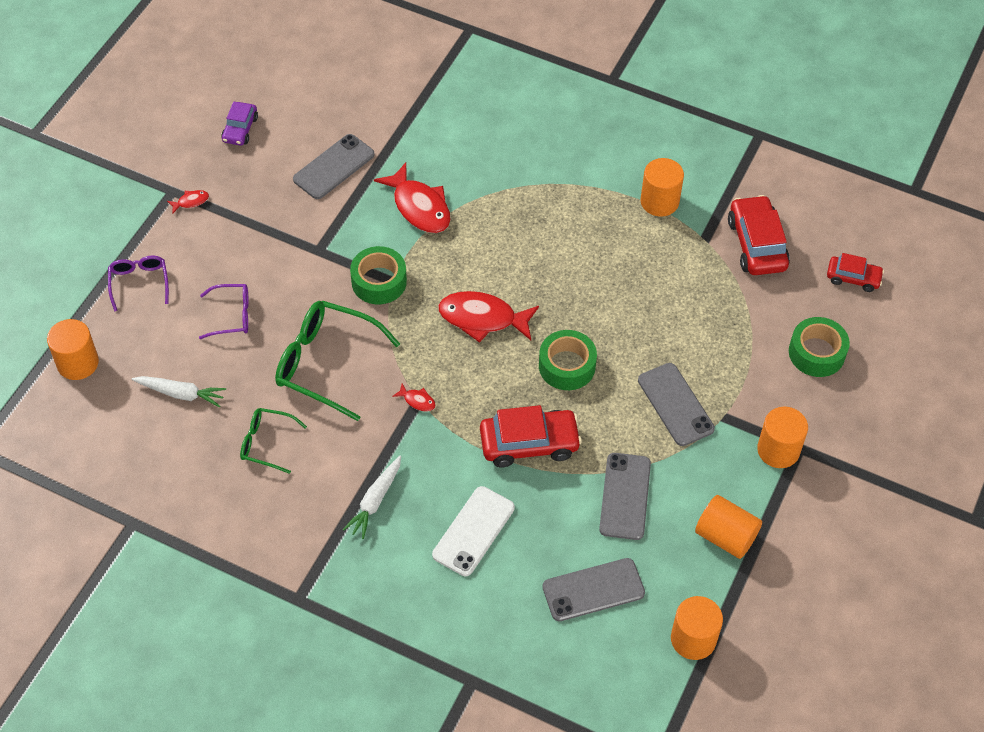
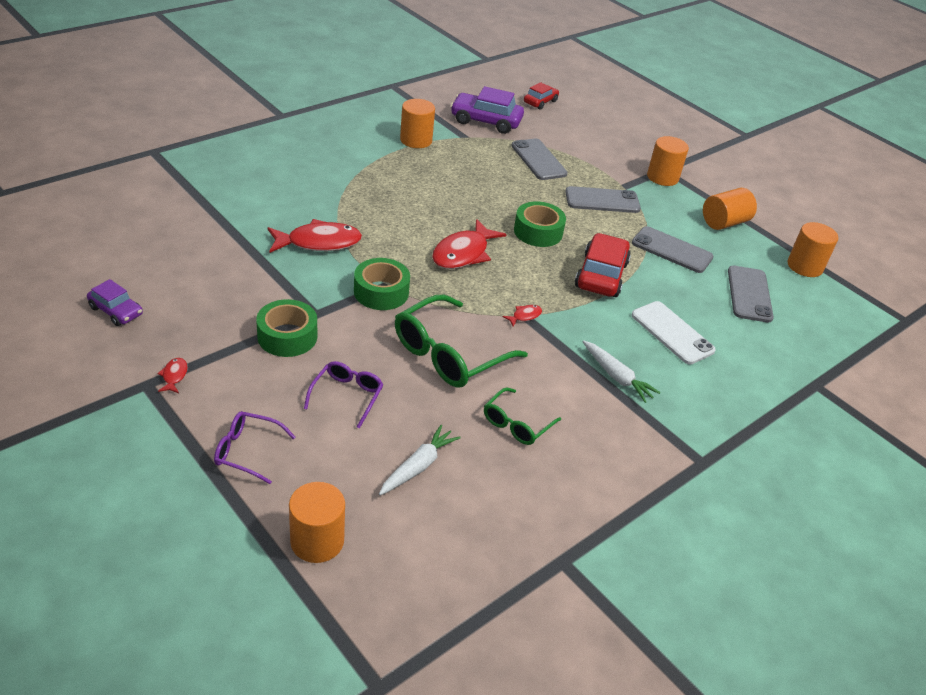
camera: 70 degrees left, 15 degrees down
grey phone [293,134,375,199] -> grey phone moved to [511,139,568,180]
red car [728,195,790,275] -> purple car [450,86,524,134]
green tape [789,317,850,377] -> green tape moved to [256,299,317,357]

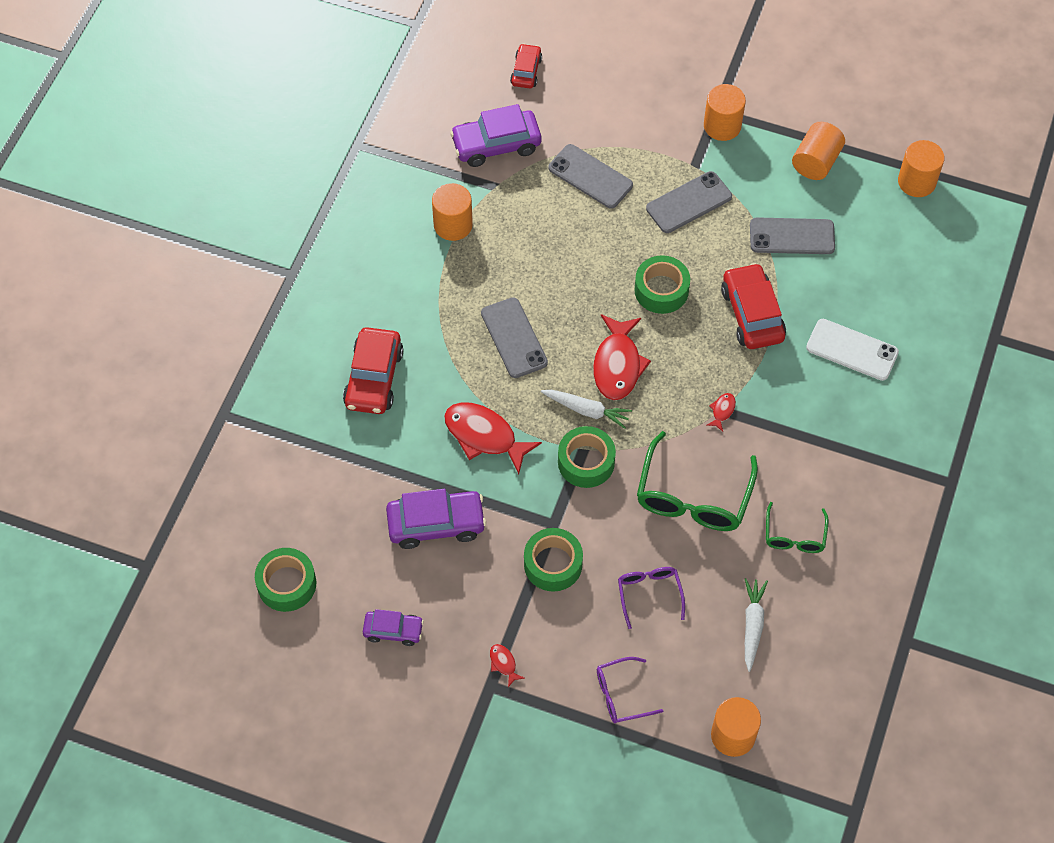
camera: 25 degrees left, 20 degrees up
red fish [268,219,362,253] -> red fish turned 105 degrees counterclockwise [444,402,542,474]
white carrot [582,340,661,403] -> white carrot moved to [541,390,632,429]
grey phone [728,266,774,322] -> grey phone moved to [481,297,548,378]
none -> green tape [255,548,316,612]
none -> red car [343,327,403,414]
none -> purple car [386,489,486,549]

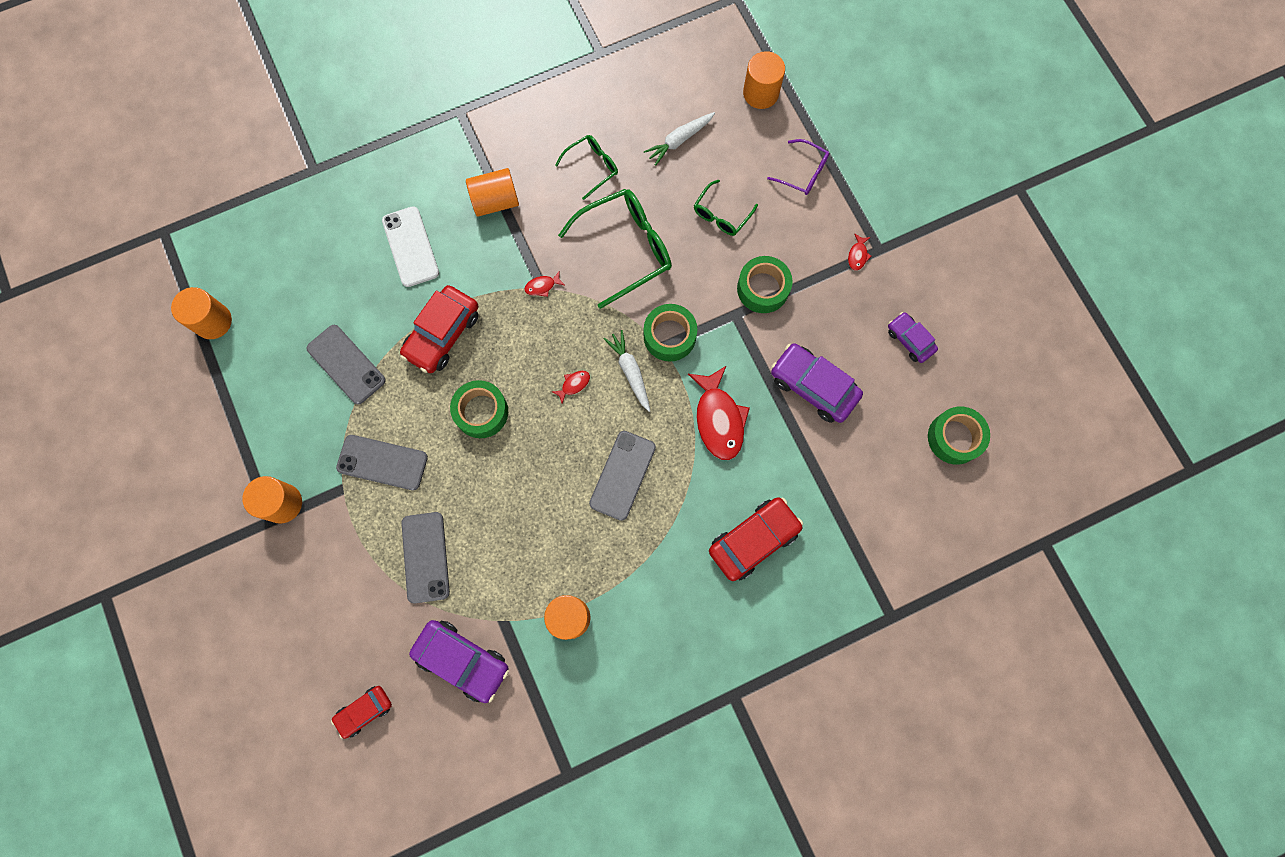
camera: 135 degrees left, 15 degrees up
red fish [593,314,651,400] -> red fish [552,371,590,404], size x0.43
purple glasses [618,567,685,629] -> green glasses [694,180,758,236]
orange cylinder [792,122,845,180] -> orange cylinder moved to [466,168,519,217]

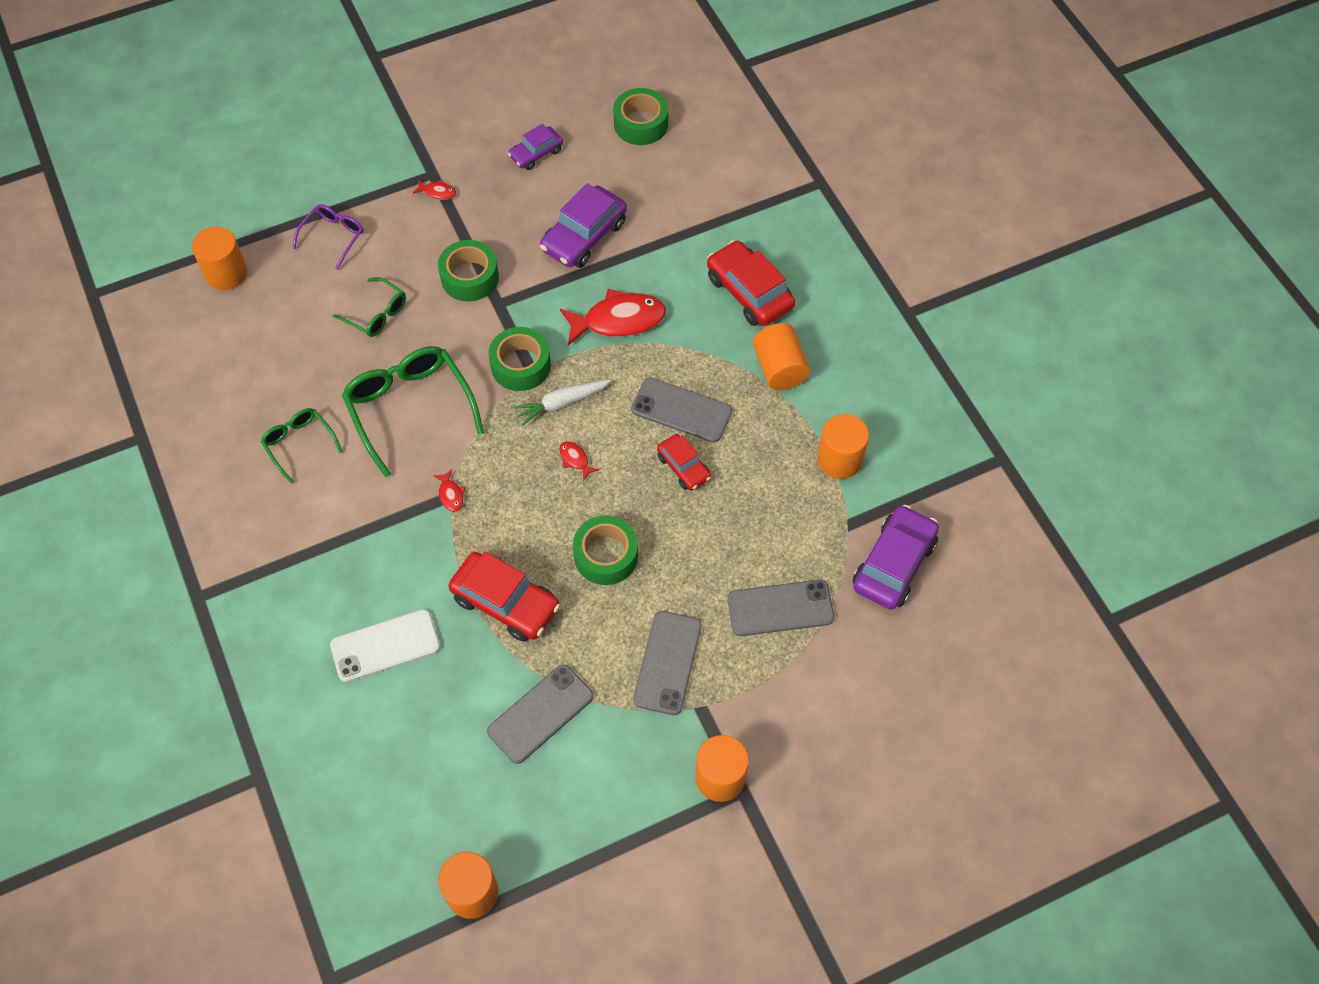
camera: 90 degrees left, 15 degrees down
red car [331,686,392,739] -> red car moved to [657,434,711,491]
orange cylinder [466,168,519,217] -> orange cylinder moved to [753,323,810,390]
white carrot [644,112,715,166] -> none

